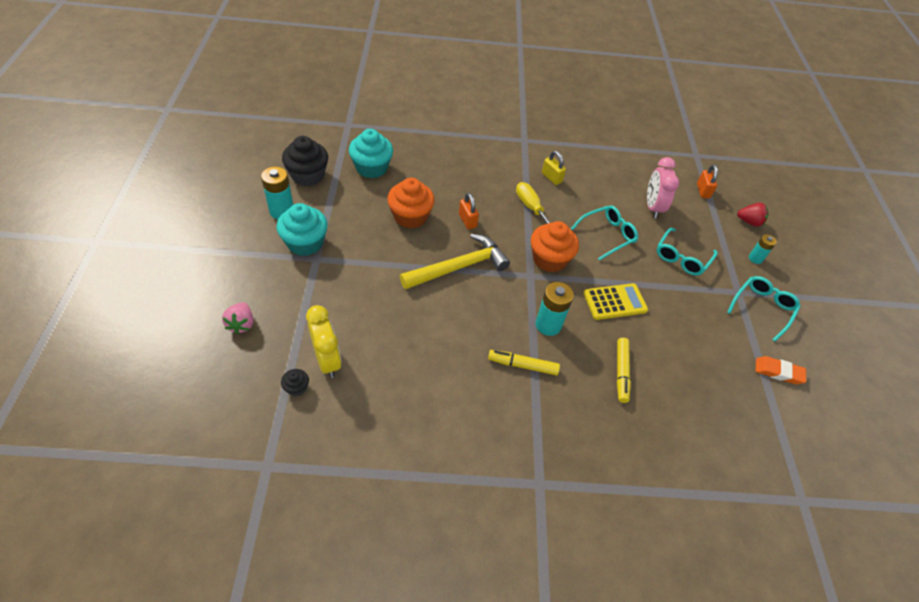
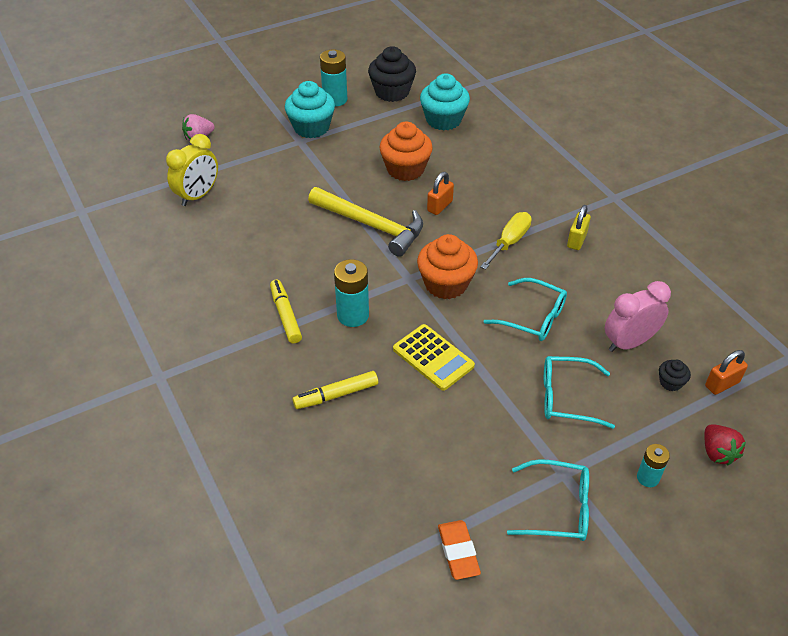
camera: 65 degrees right, 5 degrees down
black cupcake [281,369,309,396] -> black cupcake moved to [659,360,691,391]

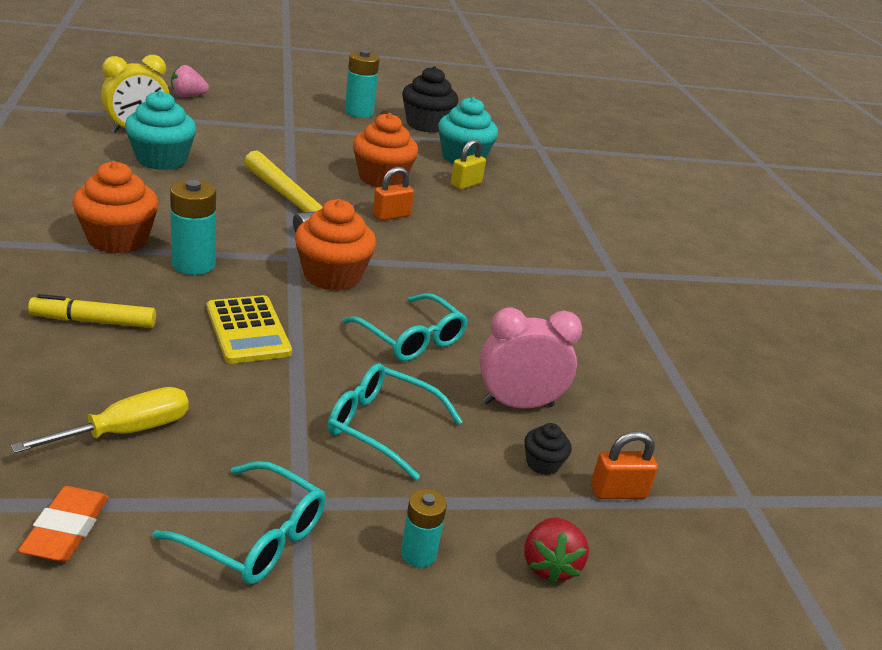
camera: 15 degrees right, 15 degrees down
yellow marker [270,280,302,344] -> orange cupcake [72,161,159,254]
turquoise cupcake [285,81,335,138] -> turquoise cupcake moved to [125,90,196,170]
yellow screwdriver [480,212,531,270] -> yellow screwdriver moved to [11,387,189,453]
yellow padlock [567,205,591,250] -> yellow padlock moved to [451,139,486,190]

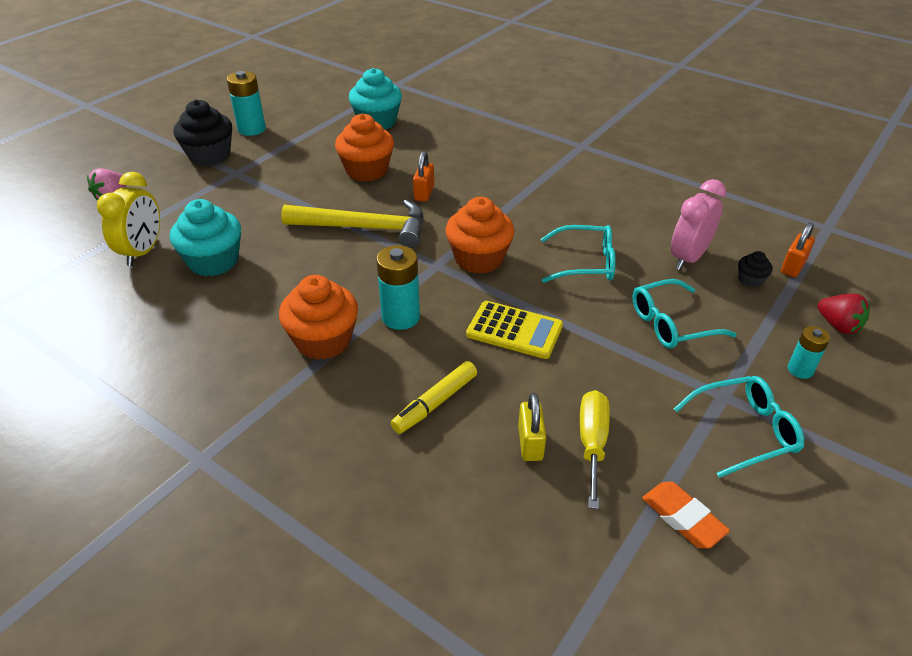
camera: 40 degrees left, 10 degrees up
black cupcake [402,66,458,133] -> black cupcake moved to [174,100,232,166]
yellow padlock [451,139,486,190] -> yellow padlock moved to [518,393,546,461]

